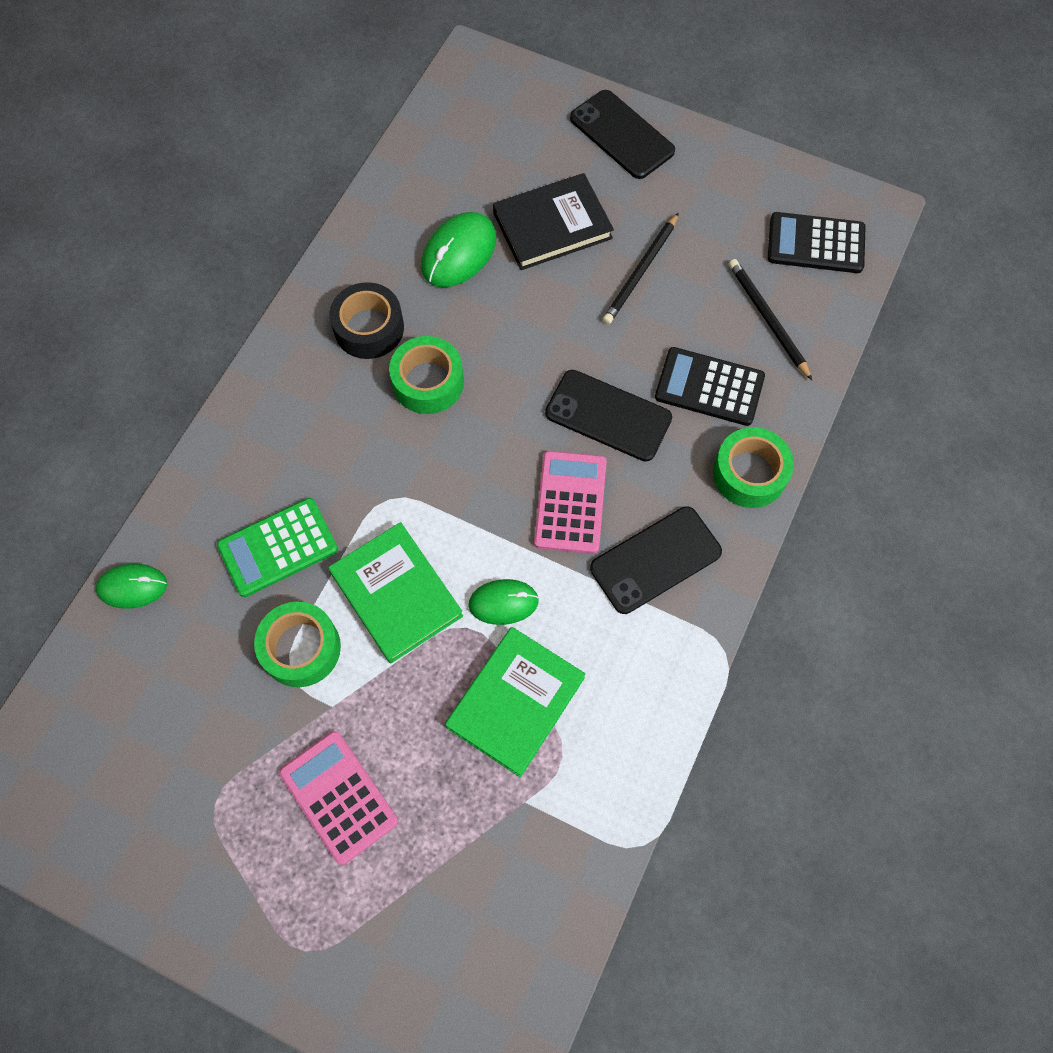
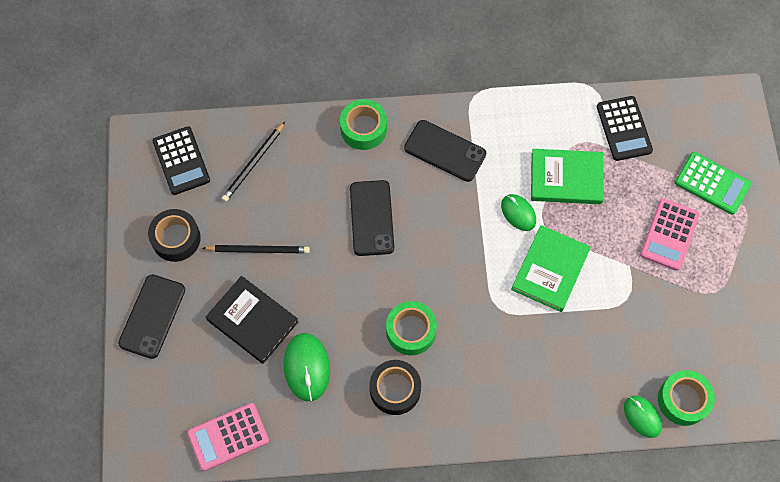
camera: 120 degrees left, 0 degrees up
green calculator [217,498,338,597] -> green calculator moved to [675,152,751,215]
green tape [254,601,341,687] -> green tape moved to [658,370,715,426]
green mouse [421,212,497,287] -> green mouse turned 75 degrees clockwise [284,333,330,401]
pink calculator [534,451,607,554] -> pink calculator moved to [187,403,269,471]
black calculator [655,347,765,426] -> black calculator moved to [597,96,653,161]
none -> black tape [148,209,201,262]

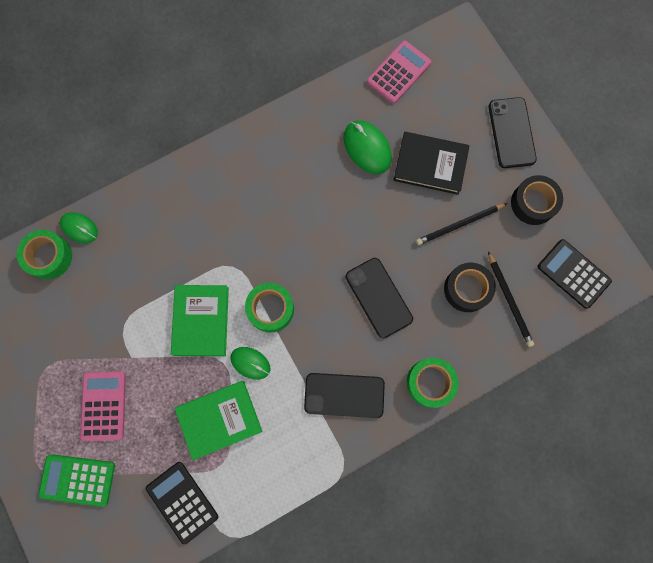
camera: 155 degrees right, 10 degrees up
black pencil [221,122,285,202] -> black pencil turned 150 degrees clockwise [488,252,534,347]
black tape [370,360,421,415] -> black tape moved to [444,263,496,312]
green tape [386,301,437,355] -> green tape moved to [245,283,294,333]

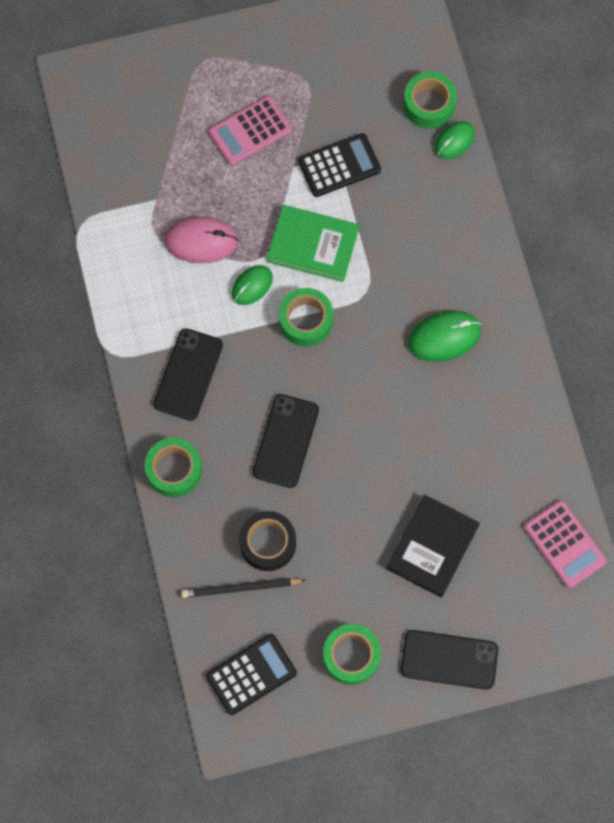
camera: 105 degrees right, 5 degrees down
green calculator [38,454,115,507] -> none
pink calculator [80,371,126,441] -> pink calculator turned 135 degrees clockwise [209,96,292,165]
black calculator [146,462,218,545] -> black calculator moved to [298,133,381,197]
green book [175,381,262,460] -> pink mouse [164,216,238,263]
green mouse [343,120,392,174] -> green mouse moved to [408,311,481,362]
black phone [345,258,413,338] -> black phone turned 60 degrees counterclockwise [253,394,319,488]
black pencil [416,203,507,245] -> none
black tape [511,175,563,225] -> green tape [323,624,381,685]

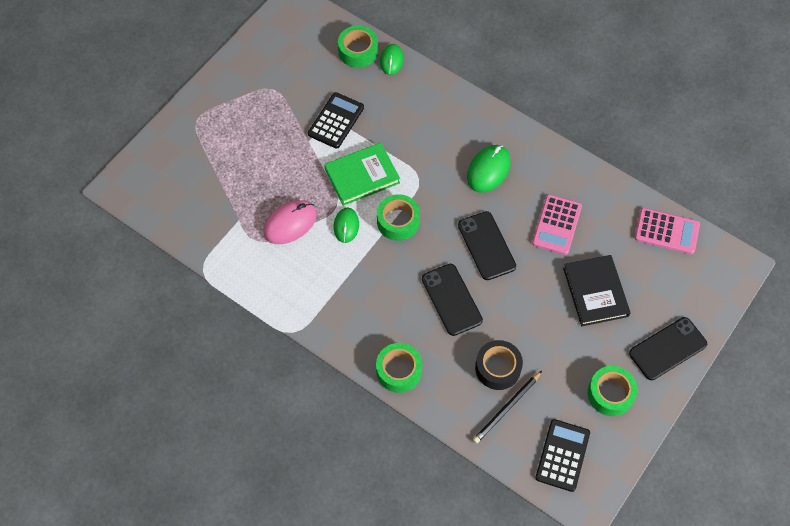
camera: 40 degrees left, 10 degrees down
black phone [153,328,223,421] -> black phone moved to [458,211,516,280]
pink calculator [209,96,292,165] -> pink calculator moved to [532,194,582,255]

